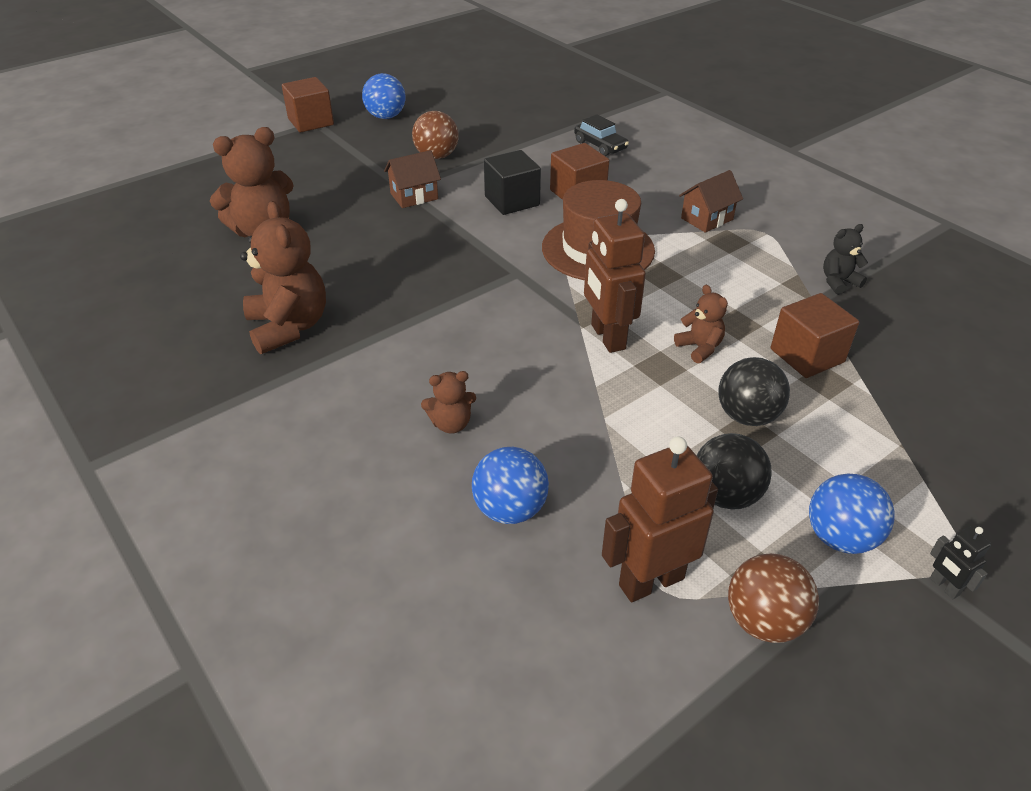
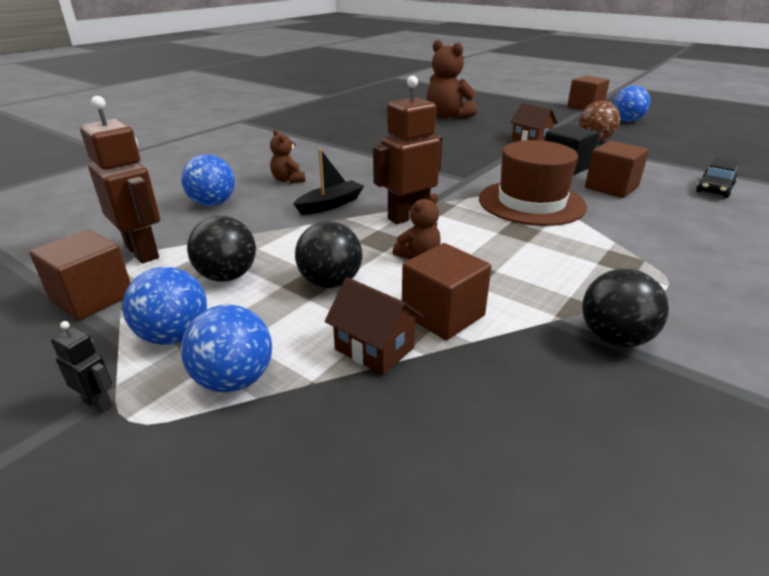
camera: 75 degrees right, 10 degrees down
brown teddy bear [240,201,326,354] -> none
brown house [679,170,743,233] -> brown house moved to [325,277,423,375]
brown ball [728,553,819,643] -> brown cube [29,229,130,320]
black teddy bear [823,224,868,295] -> black ball [582,269,669,347]
black robot [930,527,991,599] -> black robot turned 75 degrees clockwise [51,321,113,413]
none -> blue ball [181,305,272,393]
none -> black boat [293,149,364,215]

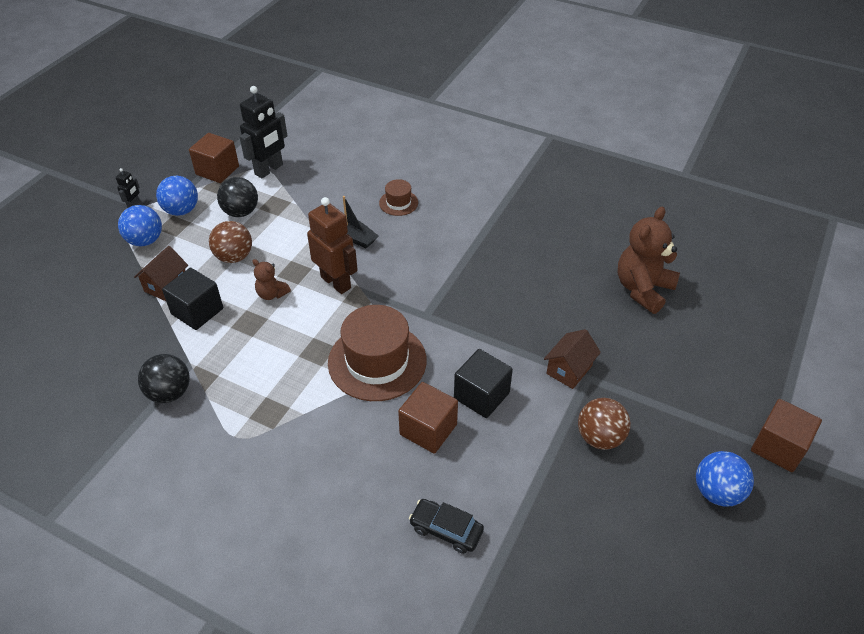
camera: 80 degrees right, 15 degrees up
brown robot [80,96,160,263] -> black robot [239,86,288,178]
blue ball [181,154,235,206] -> none
brown teddy bear [270,130,305,183] -> brown hat [379,179,418,216]
black ball [295,221,362,288] -> brown ball [209,221,252,263]
brown cube [402,243,491,340] -> black cube [162,268,223,330]

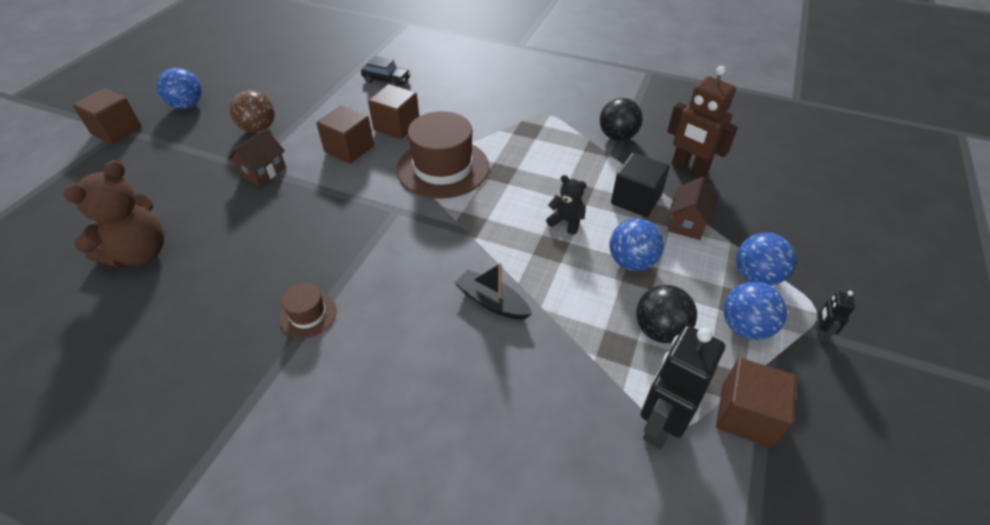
camera: 175 degrees right, 0 degrees up
brown ball [209,221,252,263] -> blue ball [610,218,664,271]
brown teddy bear [252,259,291,300] -> black teddy bear [546,175,587,235]
brown robot [307,197,358,294] -> brown robot moved to [667,66,738,178]
brown hat [379,179,418,216] -> brown hat moved to [279,283,337,338]
black cube [454,349,513,418] -> brown cube [316,105,374,164]

